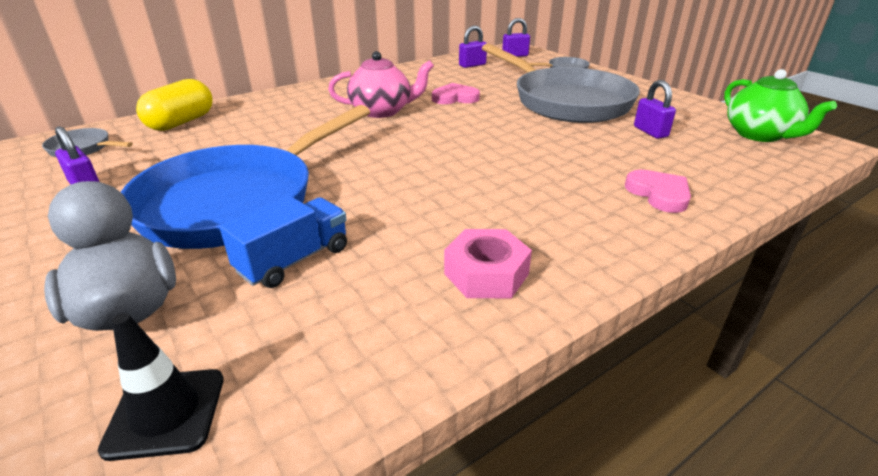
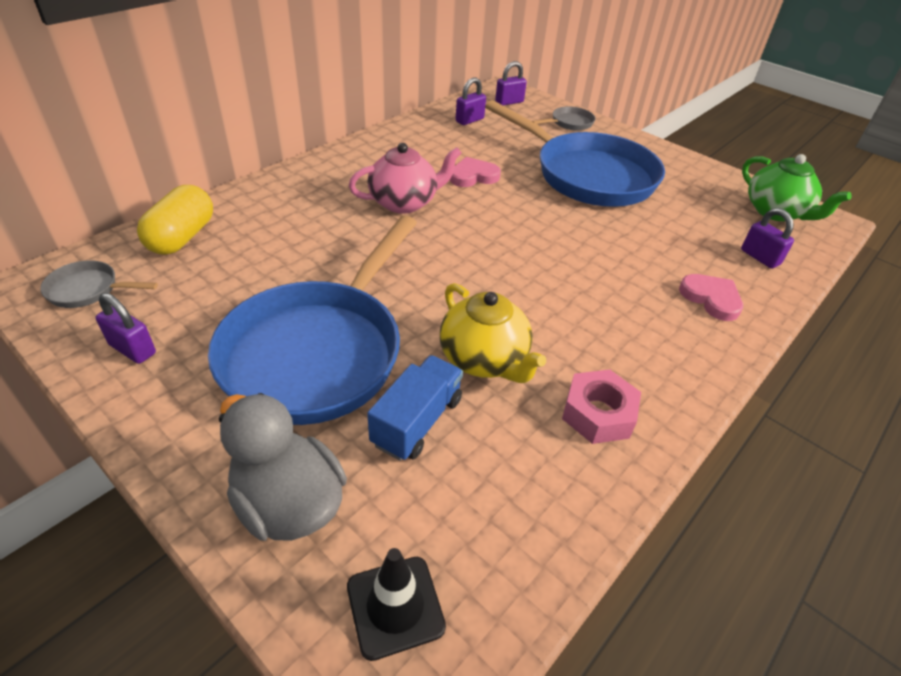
camera: 15 degrees left, 10 degrees up
grey pan [482,44,640,123] -> blue pan [485,100,665,207]
purple padlock [634,80,676,139] -> purple padlock moved to [741,208,794,269]
none -> yellow teapot [440,283,546,383]

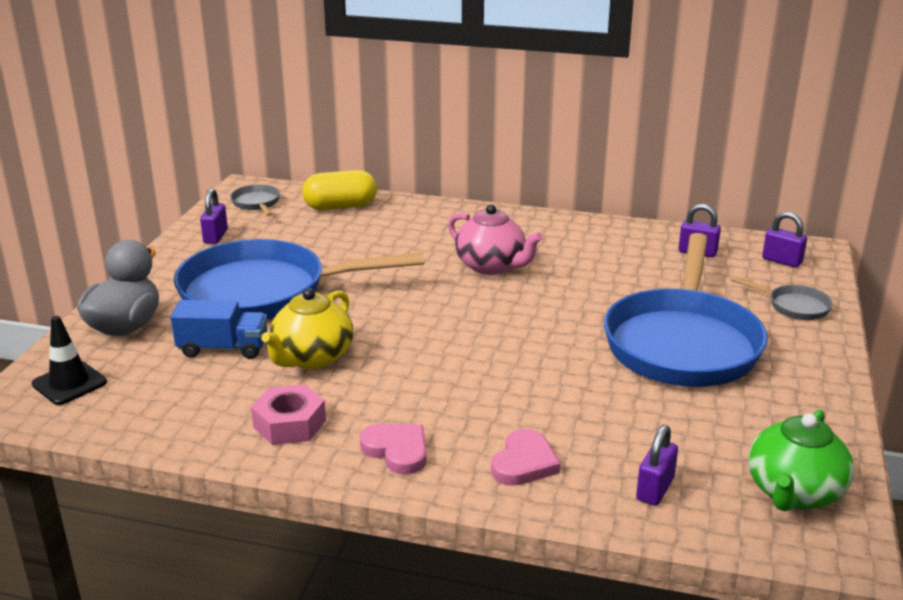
camera: 65 degrees right, 15 degrees down
pink heart [450,157,501,187] -> pink heart moved to [360,424,427,475]

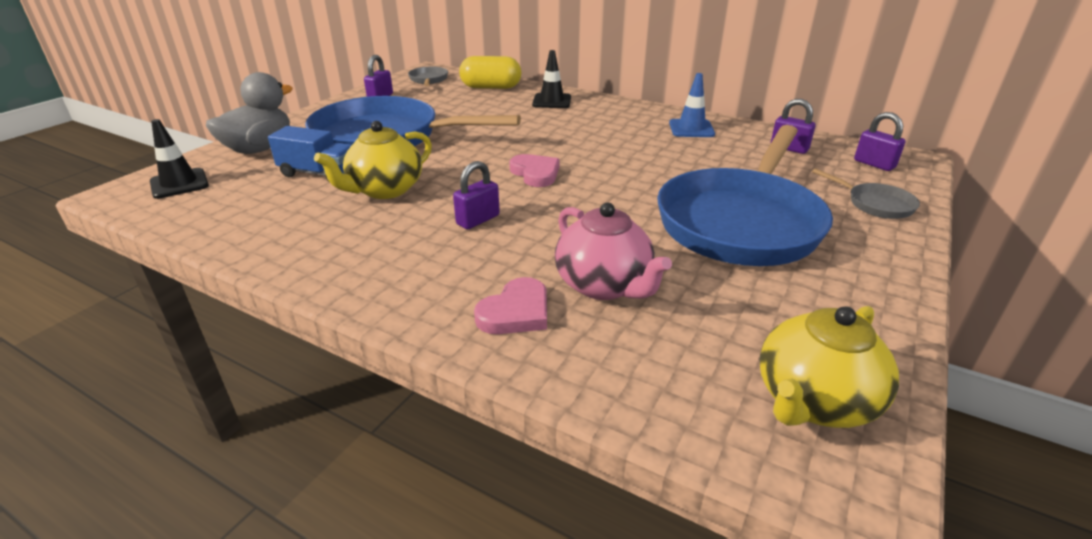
camera: 15 degrees right, 5 degrees up
pink nut [251,384,326,445] -> none
pink heart [360,424,427,475] -> pink heart moved to [509,154,560,187]
pink teapot [448,204,543,275] -> pink teapot moved to [555,203,672,300]
purple padlock [636,425,678,506] -> purple padlock moved to [453,161,500,229]
green teapot [748,409,854,511] -> yellow teapot [760,306,899,428]
none -> black traffic cone [532,50,571,108]
none -> blue traffic cone [669,73,715,137]

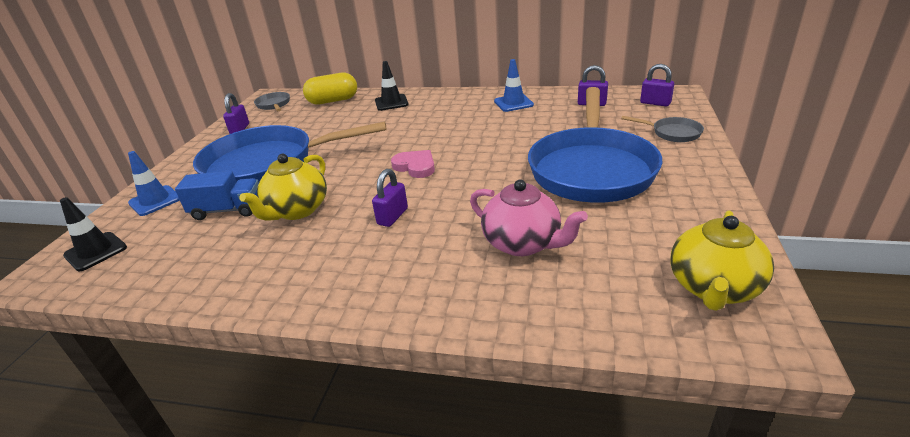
camera: 15 degrees left, 0 degrees up
grey duck [206,72,293,154] -> blue traffic cone [128,151,180,216]
pink heart [474,277,547,334] -> none

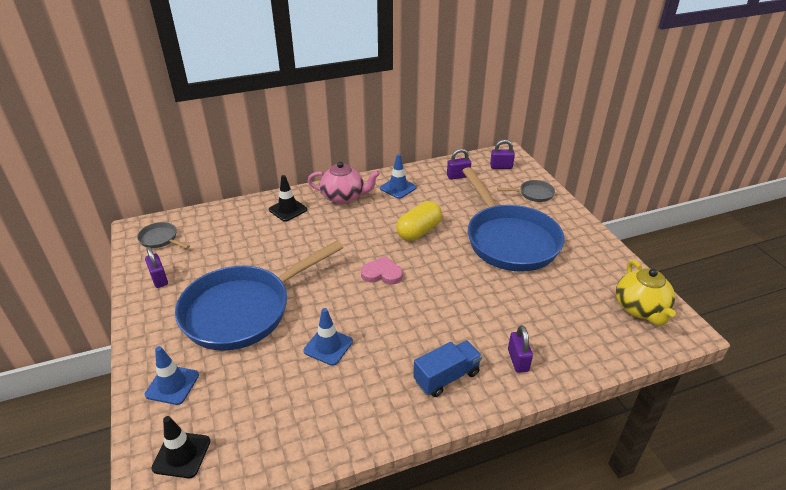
camera: 35 degrees left, 5 degrees up
blue truck [175,171,259,220] -> blue truck moved to [413,340,482,397]
yellow teapot [240,154,327,221] -> blue traffic cone [303,308,353,366]
yellow capsule [303,73,357,104] -> yellow capsule moved to [396,201,442,241]
purple padlock [372,169,408,227] -> purple padlock moved to [508,325,533,373]
pink teapot [470,180,588,256] -> pink teapot moved to [308,162,380,204]

